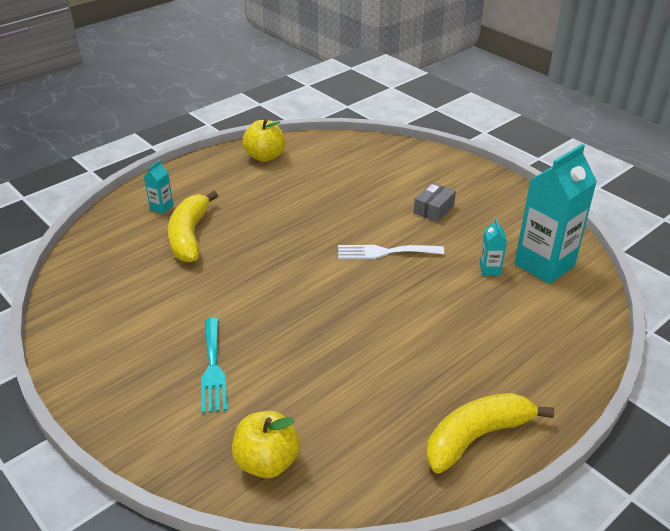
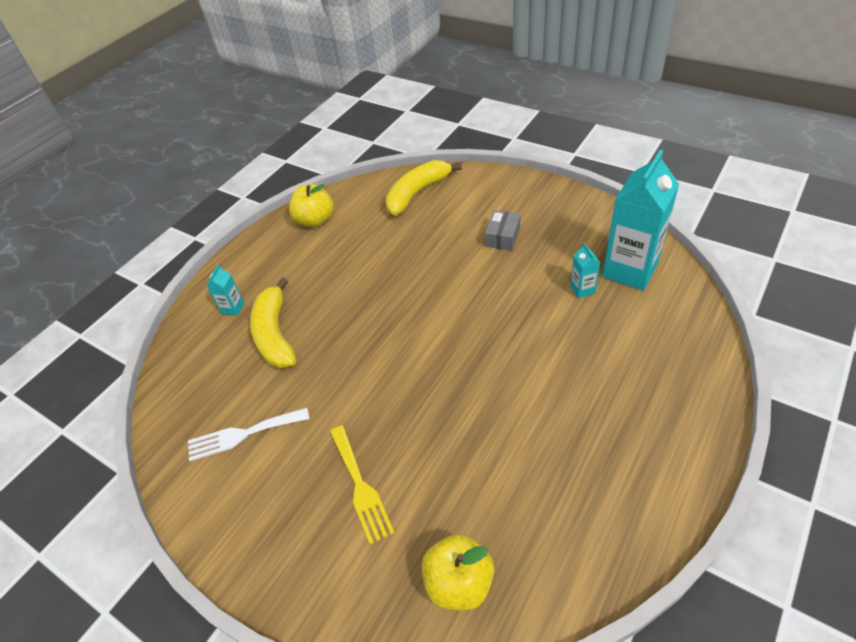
camera: 10 degrees left, 10 degrees up
turquoise fork [201,318,227,413] -> yellow fork [330,425,394,545]
white fork [338,245,444,259] -> white fork moved to [188,408,310,461]
yellow banana [426,393,554,473] -> yellow banana moved to [385,160,462,216]

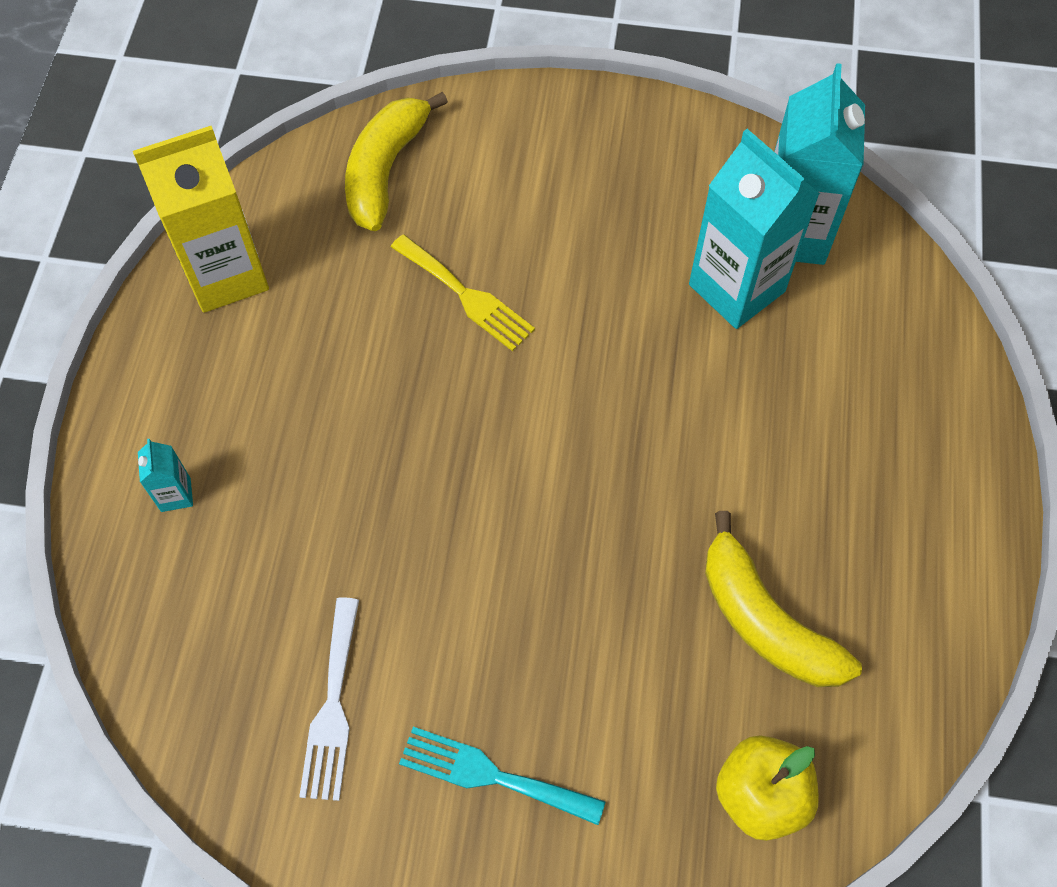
camera: 30 degrees left, 15 degrees up
white fork [188,408,310,461] -> white fork turned 45 degrees counterclockwise [299,597,359,801]
yellow banana [250,278,296,369] -> yellow banana moved to [705,511,862,687]
yellow apple [289,184,333,228] -> yellow carton [133,126,269,313]
yellow fork [330,425,394,545] -> yellow fork moved to [391,234,535,351]
grey box [485,210,521,251] -> none
turquoise carton [570,243,600,298] -> turquoise carton [689,129,820,329], size x2.34
none -> turquoise fork [399,727,606,825]

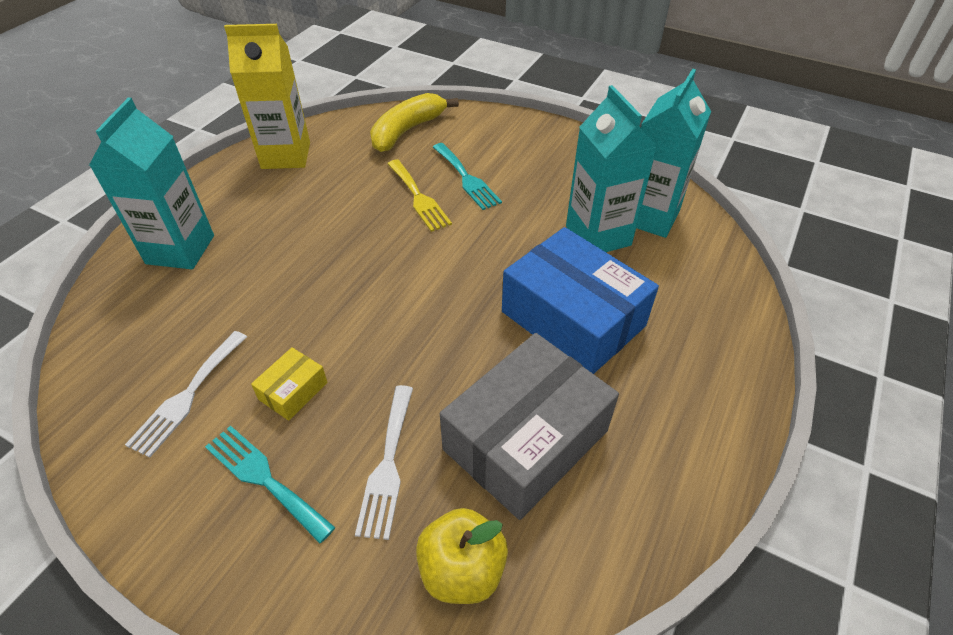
camera: 20 degrees right, 15 degrees down
turquoise carton [138,439,193,512] -> turquoise carton [89,98,214,269], size x2.34
yellow banana [705,511,862,687] -> grey box [440,333,619,520]
none -> yellow box [251,347,328,421]
none -> white fork [355,385,413,540]
none -> turquoise fork [433,143,502,210]
none -> blue box [502,227,659,374]

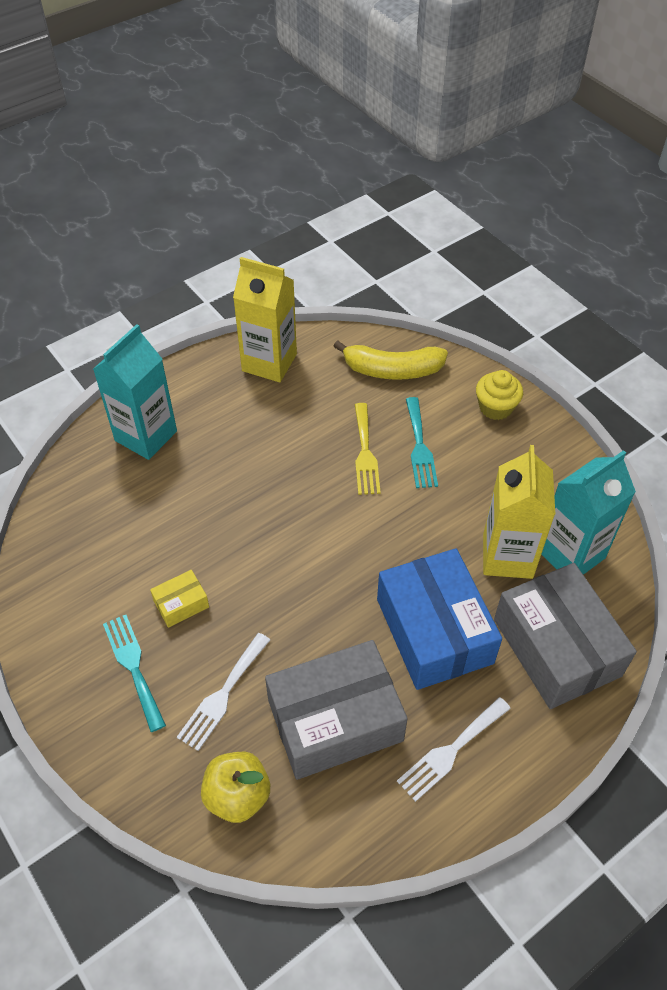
camera: 25 degrees right, 5 degrees up
white fork [125,331,247,458] -> white fork moved to [397,697,511,802]
yellow banana [370,93,459,152] -> yellow banana turned 150 degrees counterclockwise [334,340,448,380]
turquoise carton [566,85,658,252] -> yellow carton [483,445,555,579]
none -> yellow cupcake [476,370,523,420]
none -> grey box [494,563,637,709]

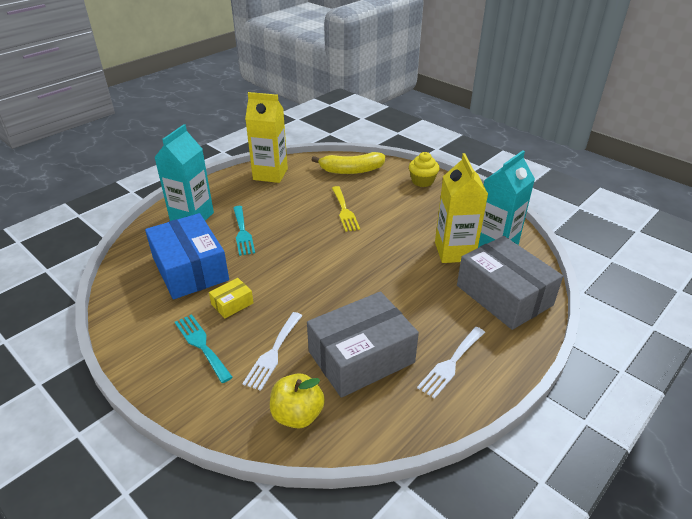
camera: 10 degrees left, 15 degrees down
blue box [377,548,502,690] -> blue box moved to [145,213,229,299]
turquoise fork [406,397,438,488] -> turquoise fork moved to [233,206,255,256]

